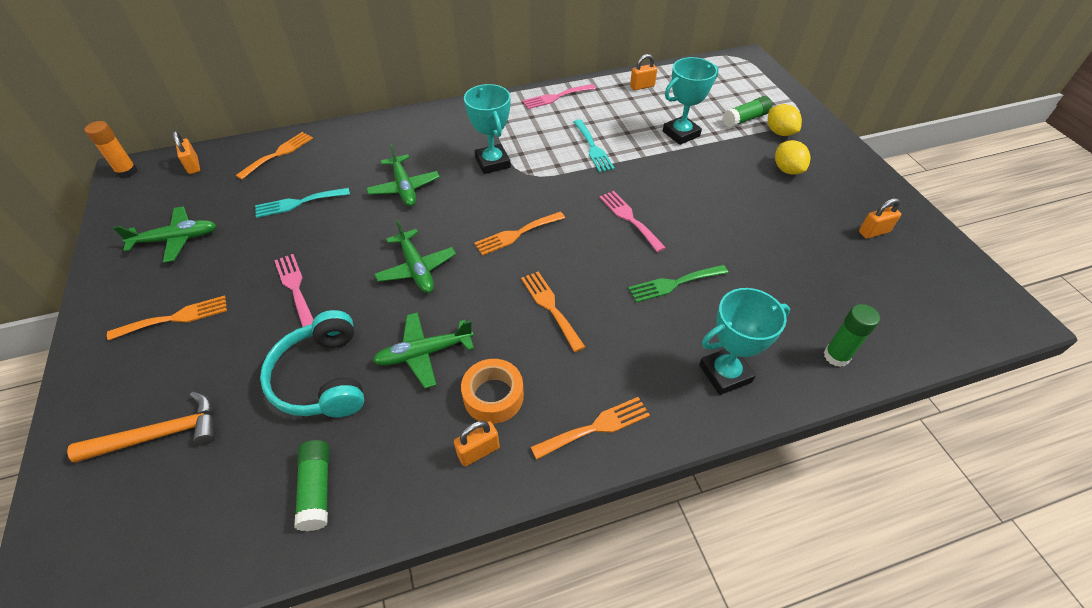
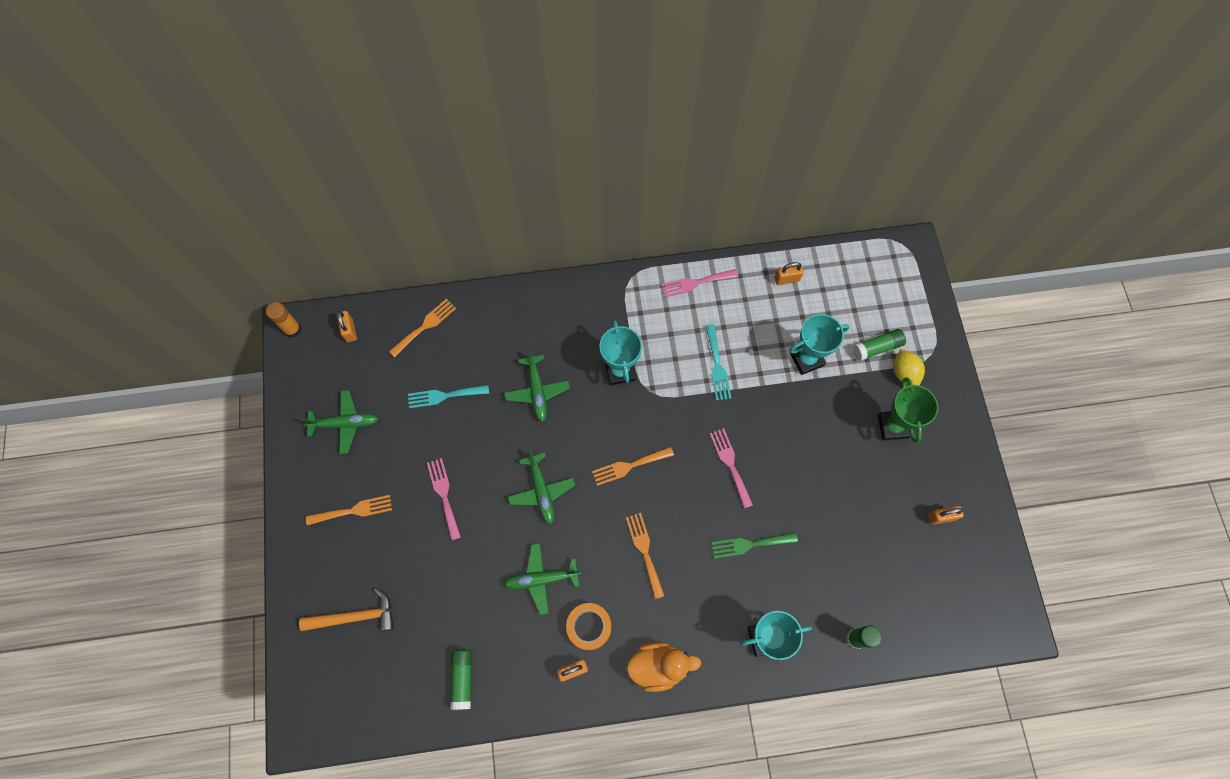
camera: 10 degrees right, 20 degrees up
turquoise headphones [260,310,364,417] -> none
orange fork [531,397,650,460] -> orange duck [626,642,701,692]
yellow lemon [775,140,811,175] -> green trophy [878,377,938,443]

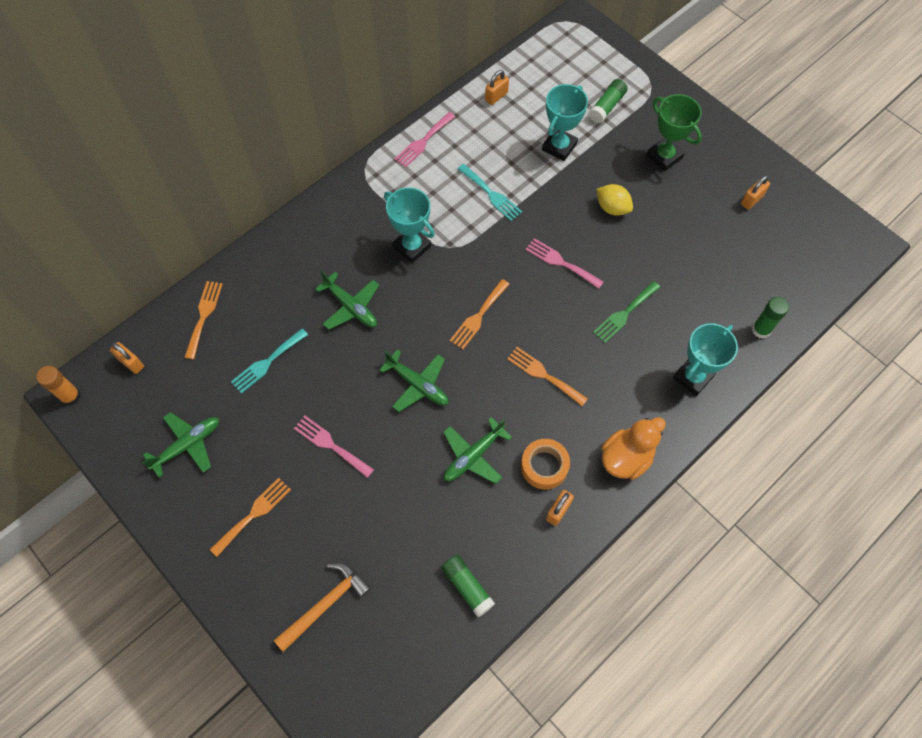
camera: 35 degrees left, 5 degrees down
yellow lemon [894,349,925,385] -> yellow lemon moved to [596,184,633,216]

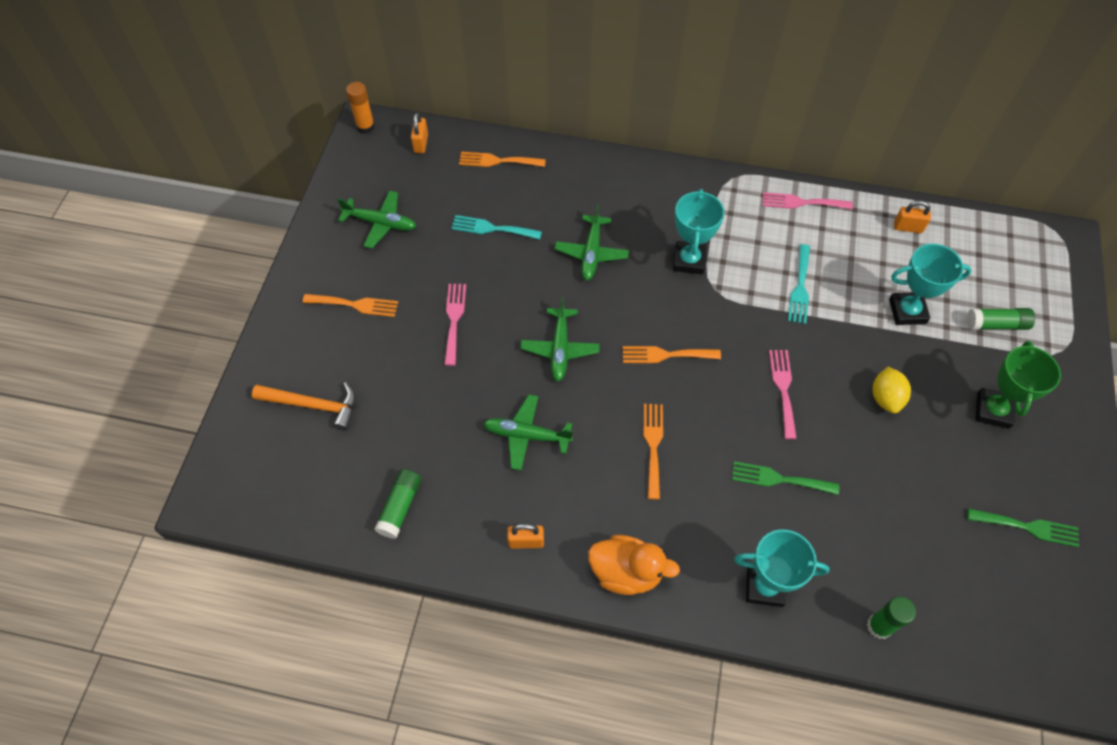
camera: 55 degrees right, 5 degrees down
orange fork [184,281,223,359] -> orange fork turned 150 degrees counterclockwise [459,152,546,167]
orange tape [521,439,570,490] -> none
orange padlock [741,175,770,210] -> green fork [967,508,1079,547]

